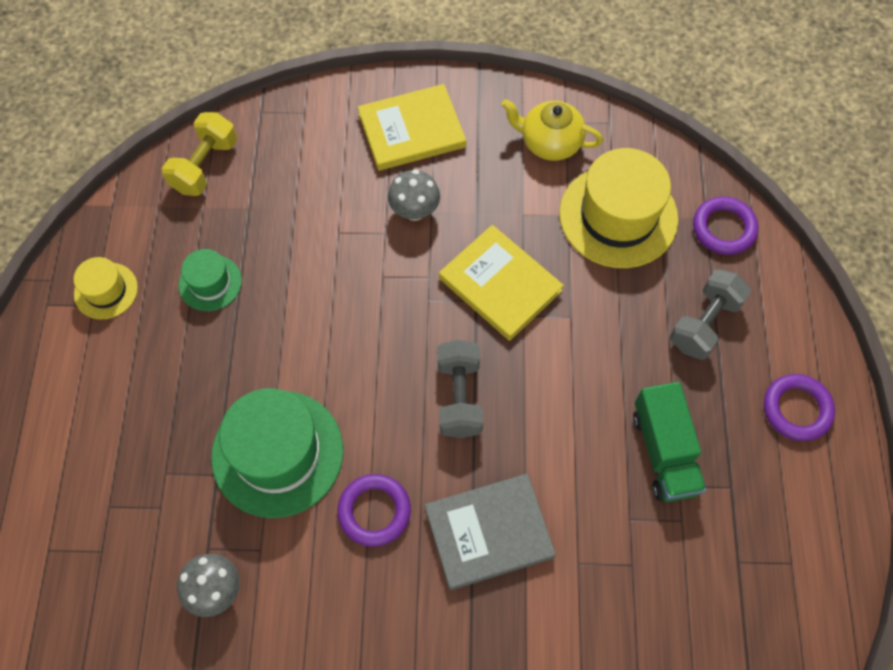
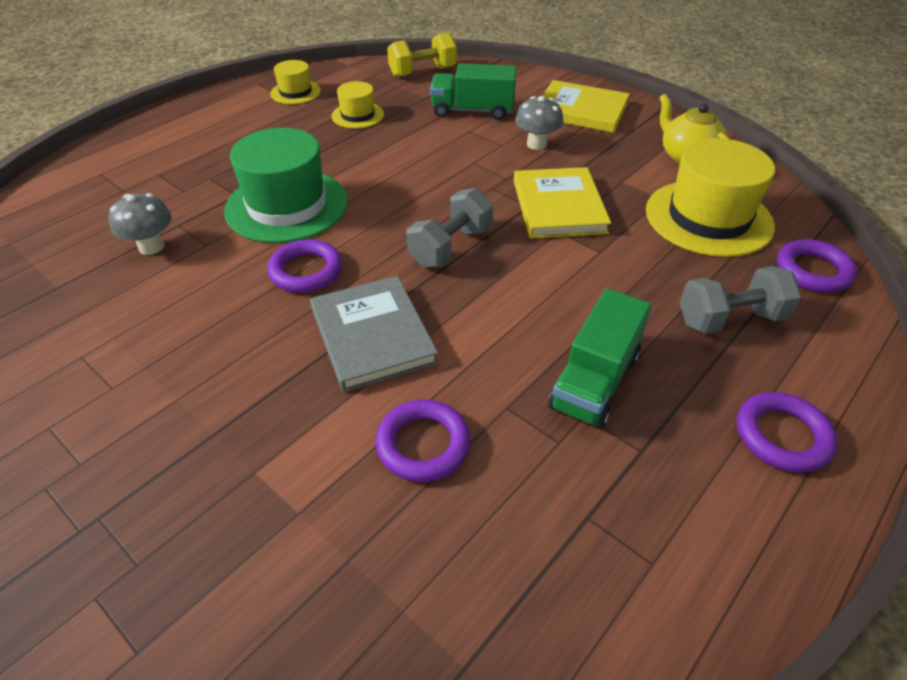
camera: 40 degrees right, 20 degrees down
green hat [179,249,242,311] -> yellow hat [332,81,384,128]
grey book [425,474,556,590] -> grey book turned 45 degrees clockwise [310,276,438,392]
none -> purple ring [376,399,471,482]
none -> green truck [430,63,517,120]

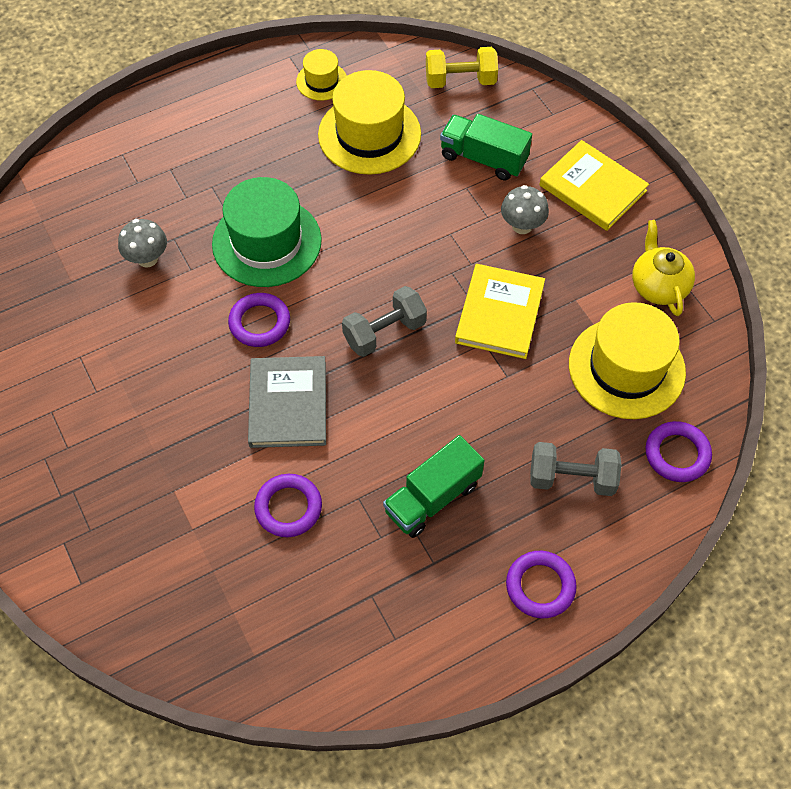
camera: 20 degrees right, 15 degrees up
yellow hat [332,81,384,128] -> yellow hat [318,70,421,175], size x1.94

